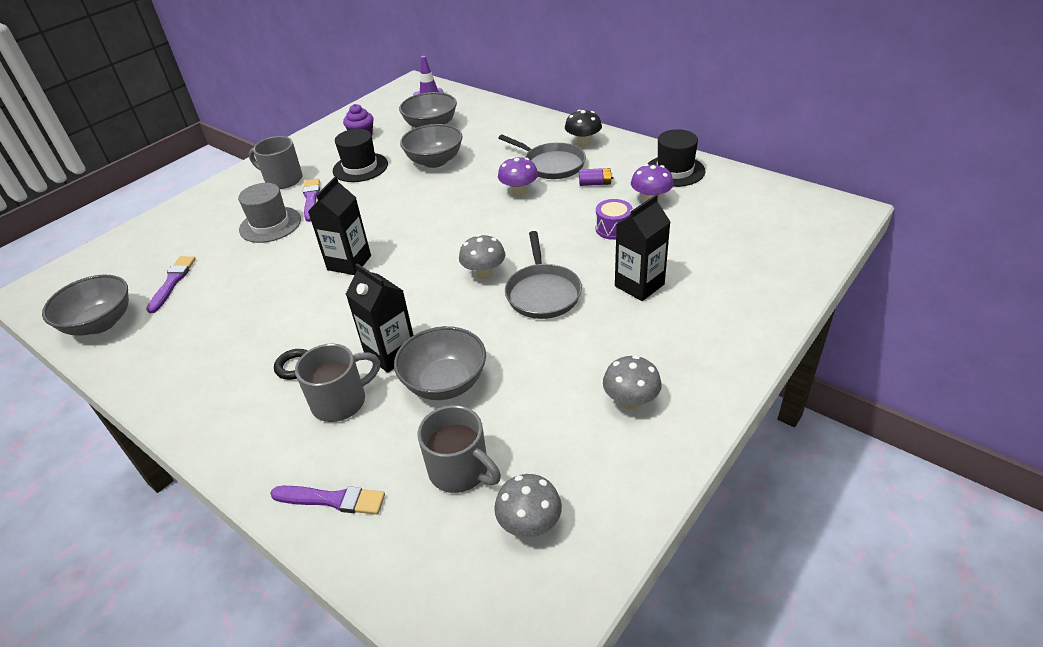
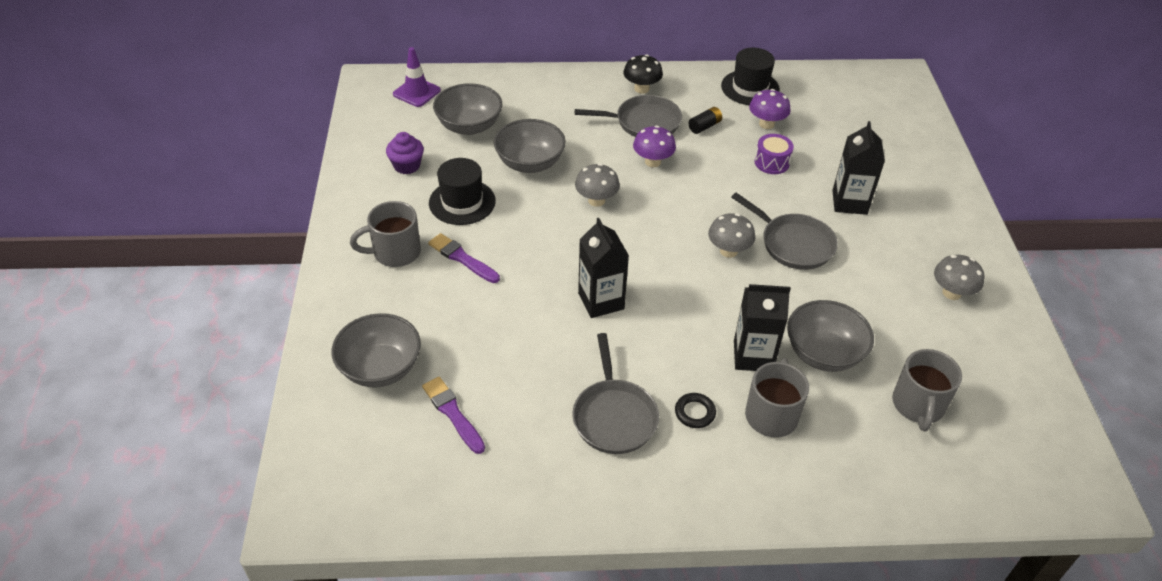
camera: 45 degrees left, 5 degrees up
grey bowl [42,275,129,336] -> grey bowl moved to [332,313,421,387]
grey hat [238,183,301,243] -> none
purple brush [270,486,385,514] -> none
grey mug [418,405,501,493] -> grey mug turned 105 degrees clockwise [892,349,962,432]
grey mushroom [494,474,562,537] -> grey mushroom moved to [575,163,620,207]
purple battery [579,168,613,186] -> black battery [689,107,722,134]
none -> grey pan [572,333,659,454]

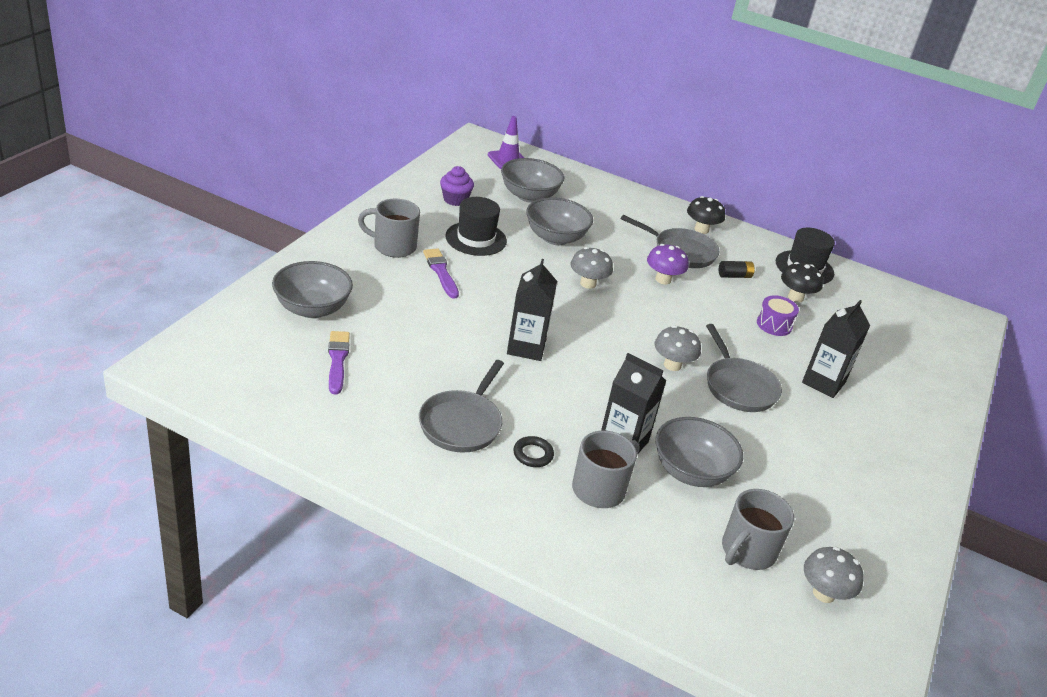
camera: 25 degrees right, 10 degrees down
purple mushroom [749,89,791,129] -> black mushroom [781,262,823,302]
grey mushroom [934,255,985,300] -> grey mushroom moved to [804,547,864,603]

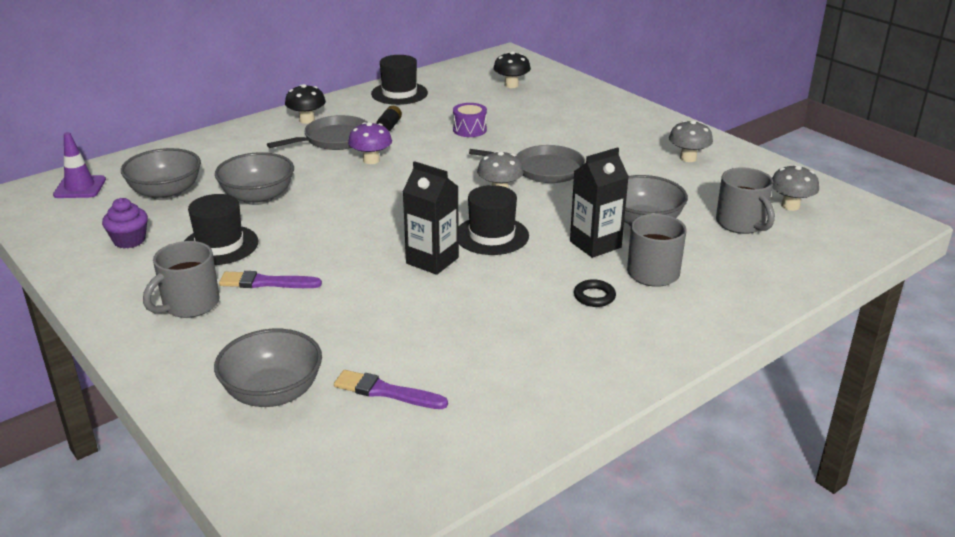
camera: 60 degrees left, 5 degrees down
grey pan [419,360,504,452] -> none
grey mushroom [570,247,613,289] -> grey mushroom moved to [669,120,713,162]
black mushroom [781,262,823,302] -> black mushroom moved to [493,51,531,88]
black carton [802,300,870,398] -> none
none -> black hat [458,185,529,255]

